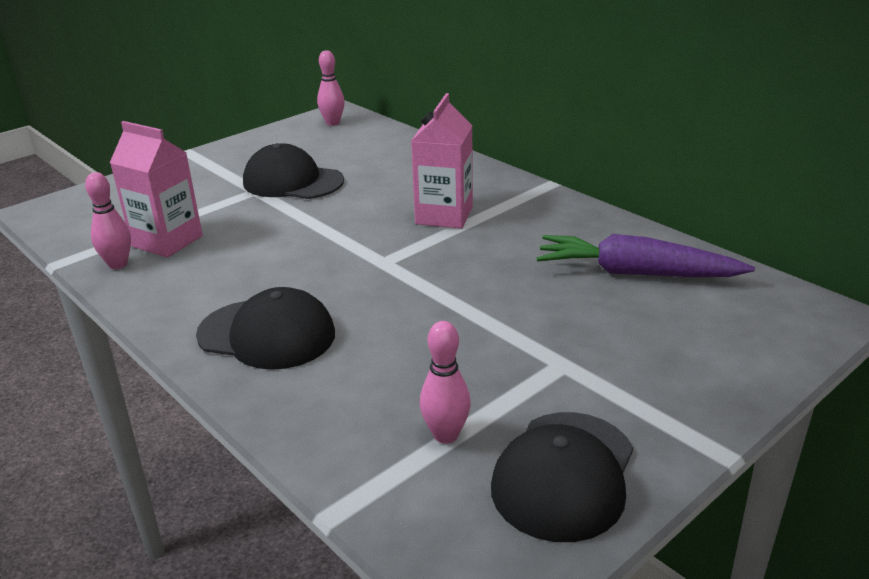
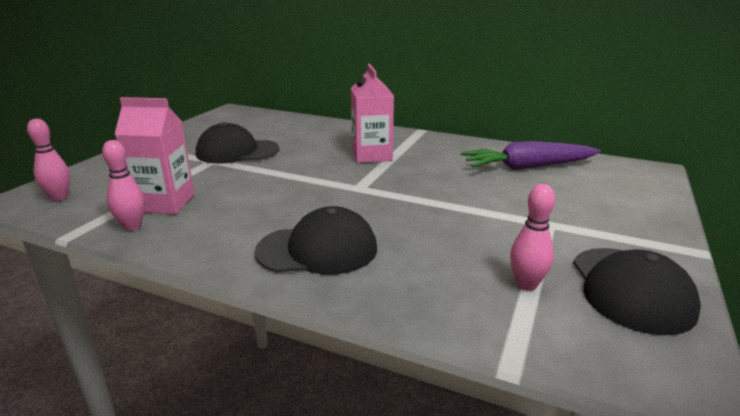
camera: 25 degrees left, 5 degrees down
pink bowling pin [317,50,345,126] -> pink bowling pin moved to [27,119,70,201]

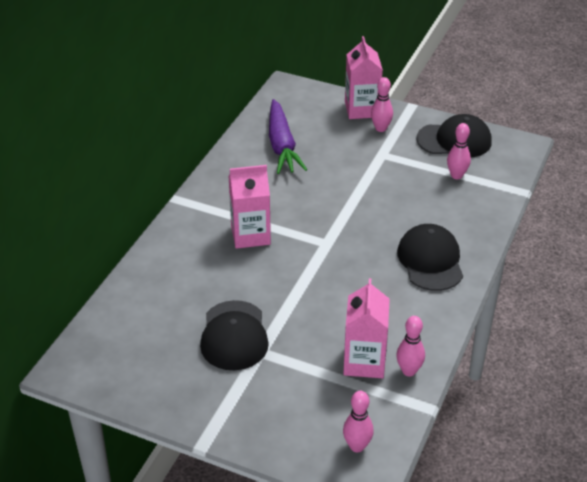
camera: 90 degrees left, 15 degrees up
none -> pink carton [345,36,383,119]
none -> pink bowling pin [371,77,393,132]

